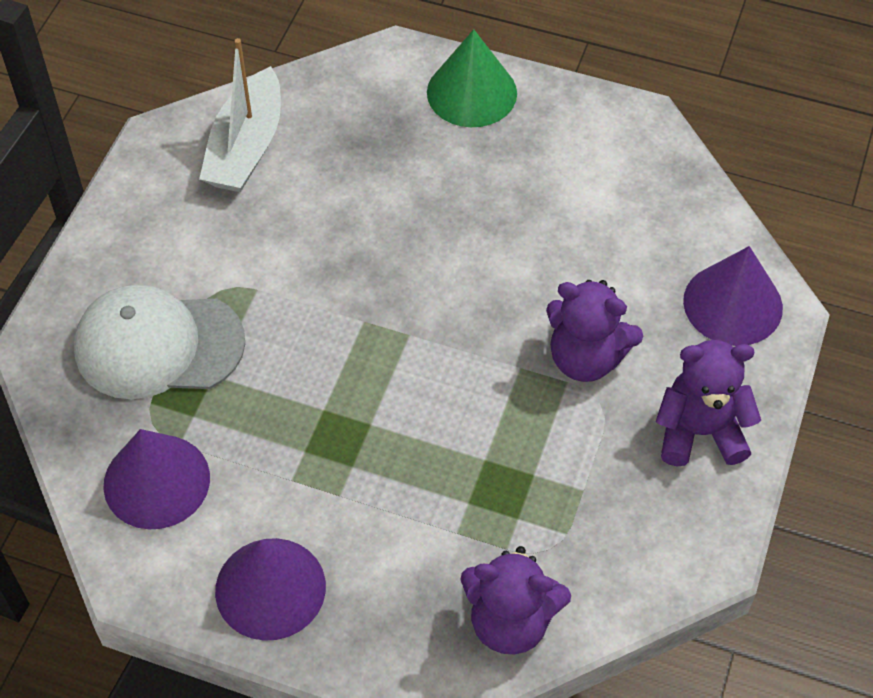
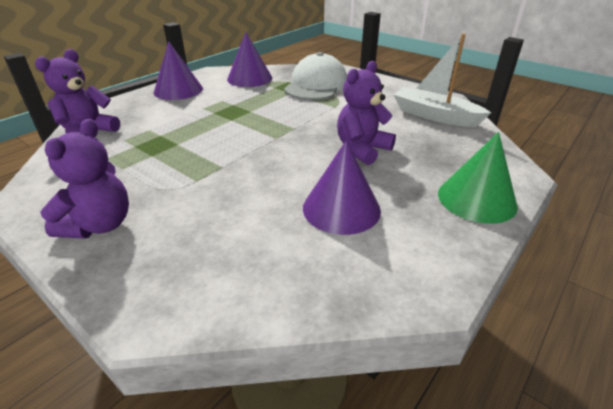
camera: 110 degrees right, 20 degrees down
purple teddy bear [546,280,643,382] -> purple teddy bear moved to [337,61,396,165]
purple cone [683,246,783,346] -> purple cone moved to [303,140,381,235]

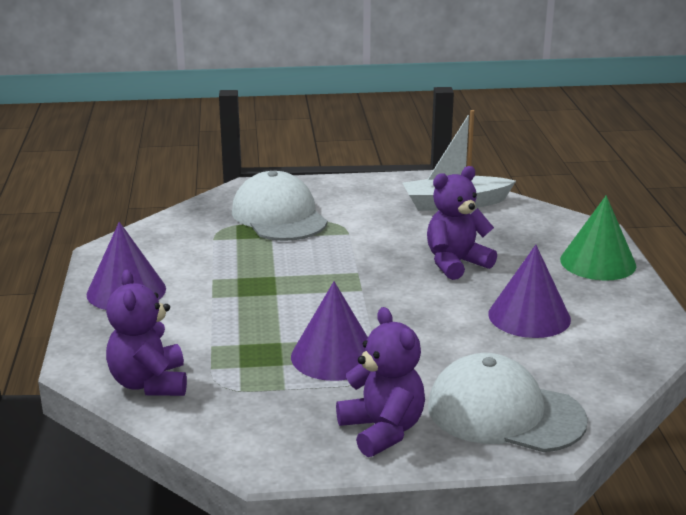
camera: 45 degrees left, 10 degrees down
purple cone [227,32,272,87] -> purple cone moved to [291,282,368,381]
purple teddy bear [337,61,396,165] -> purple teddy bear turned 60 degrees clockwise [427,166,497,280]
none -> white cap [428,353,588,452]

